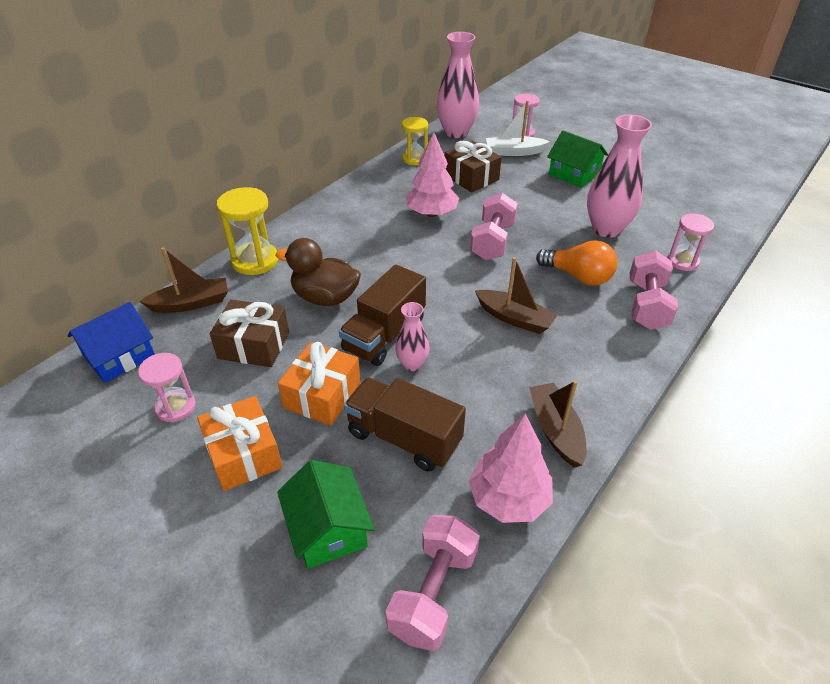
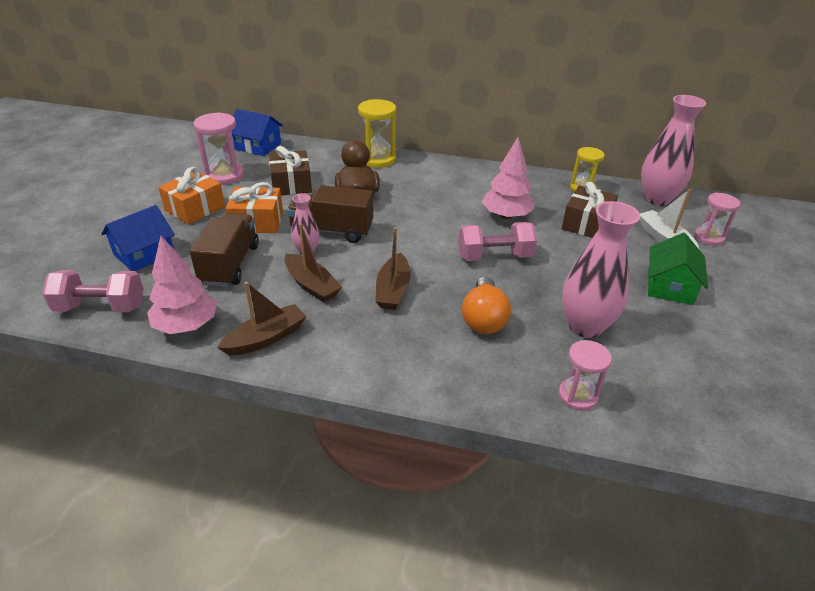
camera: 65 degrees right, 5 degrees down
pink hourglass [138,353,196,422] -> pink hourglass [193,112,244,185], size x1.50
brown boat [139,247,228,313] -> brown boat moved to [284,223,342,302]
green house [277,460,375,569] -> blue house [101,205,175,271]
pink dumbbell [630,251,678,330] -> none

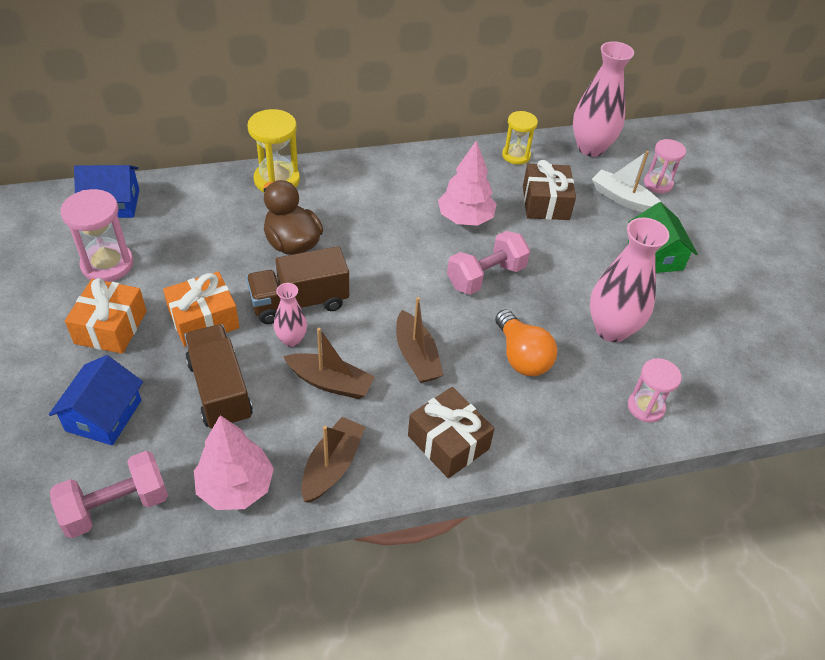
camera: 30 degrees left, 10 degrees up
brown gift [269,146,312,195] -> brown gift moved to [408,387,494,478]

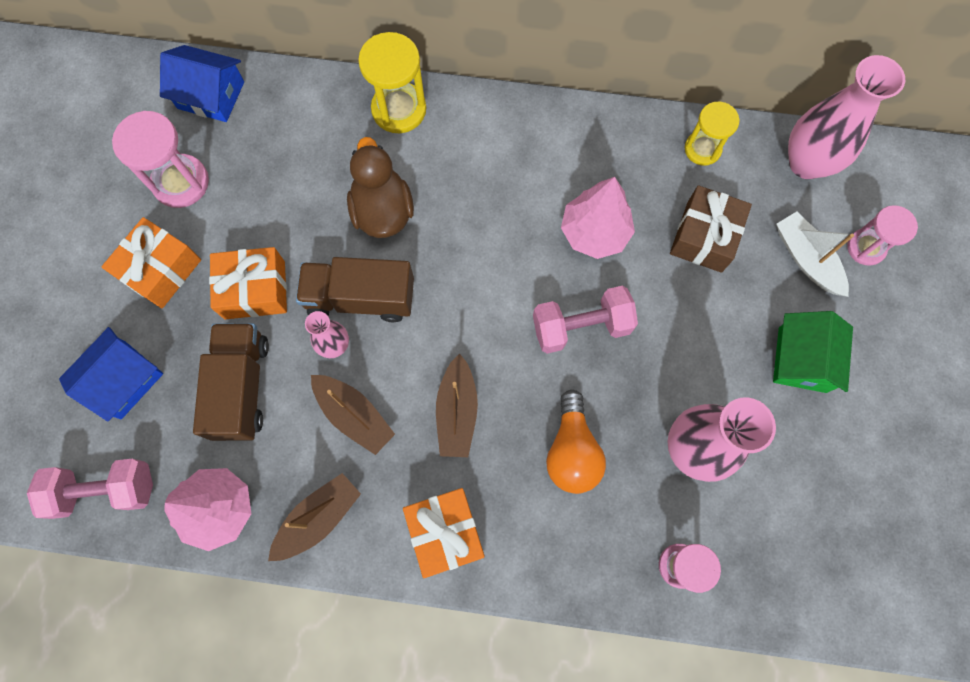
camera: 25 degrees right, 25 degrees up
brown gift [408,387,494,478] -> orange gift [403,488,484,578]

